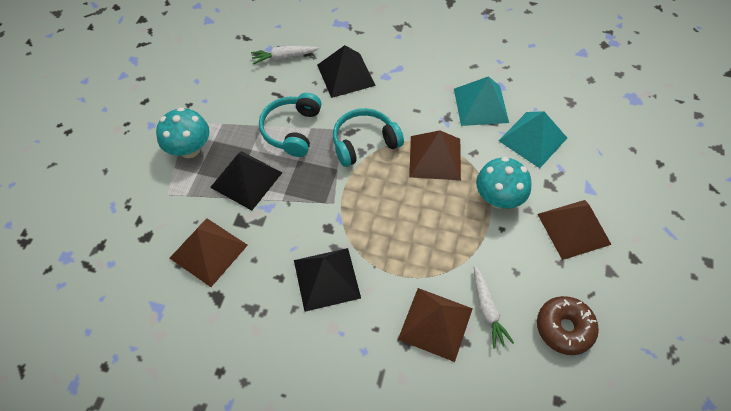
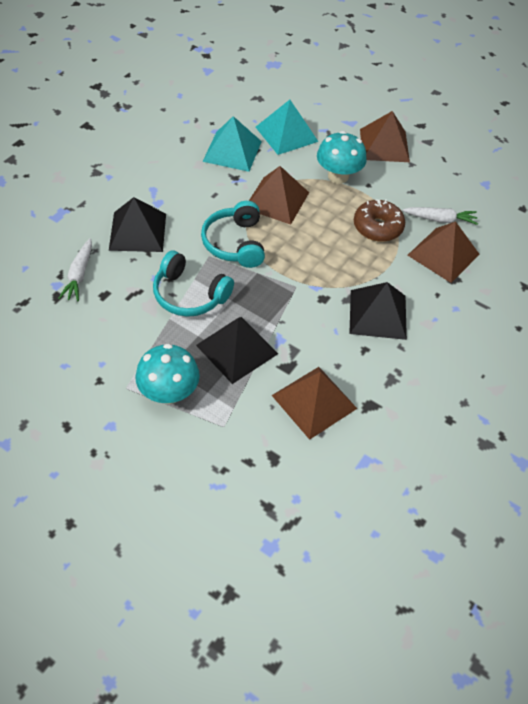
camera: 75 degrees left, 5 degrees down
brown donut [537,296,599,355] -> brown donut moved to [354,199,405,242]

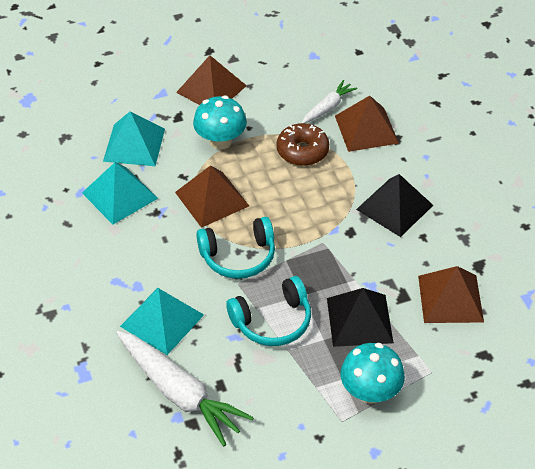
camera: 50 degrees left, 5 degrees down
white carrot [58,238,92,301] -> white carrot [116,331,254,446], size x1.86
black pyramid [109,197,166,252] -> turquoise pyramid [120,288,204,355]
turquoise headphones [201,201,265,268] -> turquoise headphones turned 45 degrees counterclockwise [196,217,275,279]

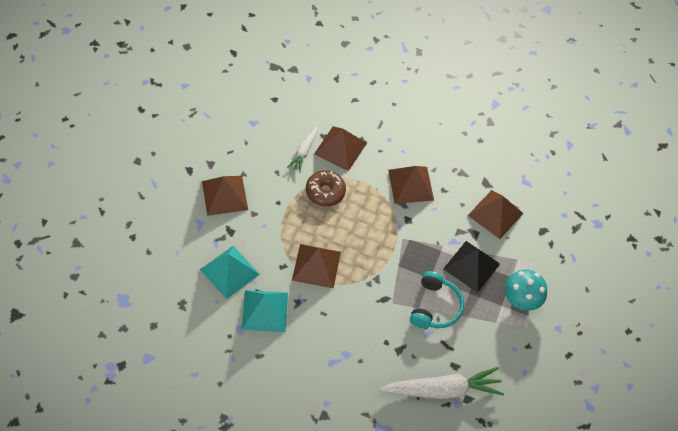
camera: 55 degrees left, 10 degrees up
turquoise pyramid [120,288,204,355] -> none
turquoise mushroom [193,96,247,149] -> none
turquoise headphones [196,217,275,279] -> none
white carrot [302,80,357,123] -> white carrot turned 150 degrees counterclockwise [287,126,318,173]
black pyramid [356,174,433,237] -> brown pyramid [388,166,434,204]

